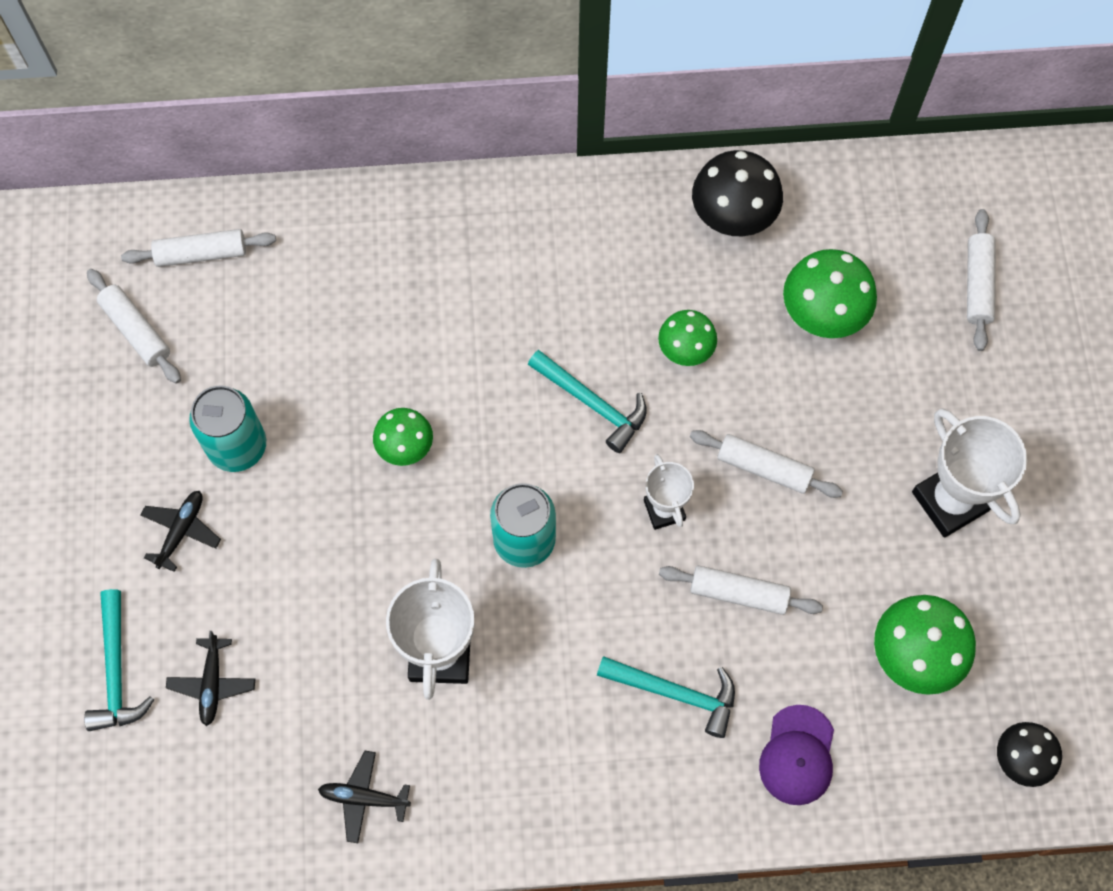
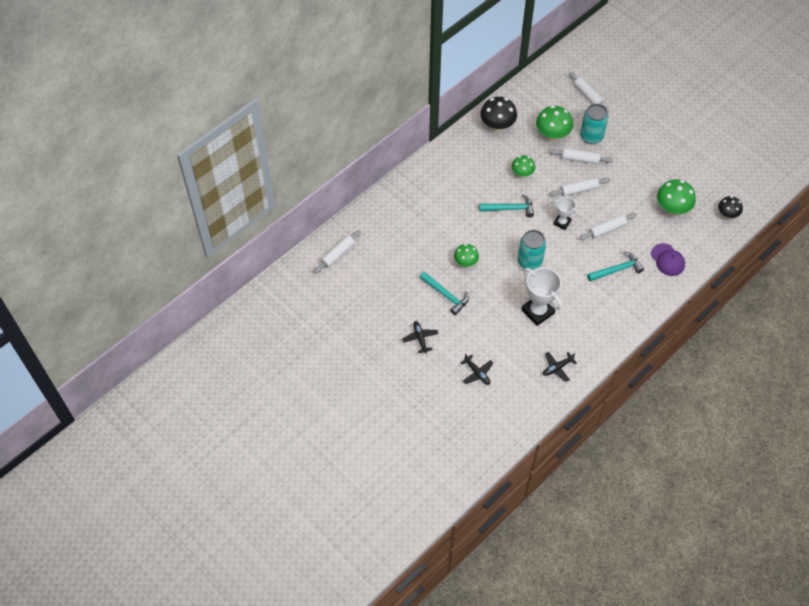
camera: 40 degrees left, 10 degrees down
turquoise hammer [84,589,154,731] -> turquoise hammer moved to [419,272,469,315]
white rolling pin [87,269,181,384] -> white rolling pin moved to [550,148,613,164]
turquoise can [189,386,266,472] -> turquoise can moved to [580,104,608,144]
white trophy [912,408,1027,538] -> none

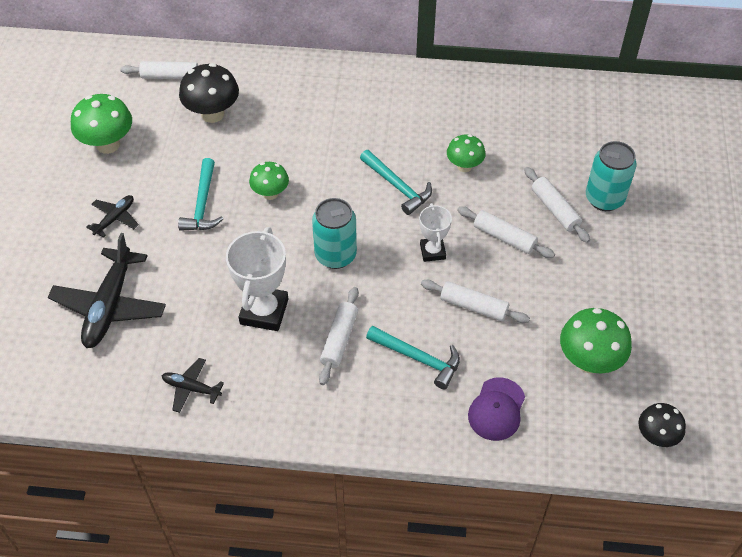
camera: 50 degrees right, 5 degrees down
black plane [461,354,493,385] -> black plane [48,233,166,348], size x1.96
black mushroom [480,97,517,132] -> black mushroom moved to [179,63,239,123]
green mushroom [536,105,573,142] -> green mushroom moved to [71,94,132,154]
white rolling pin [569,72,609,113] -> white rolling pin moved to [319,287,359,385]

